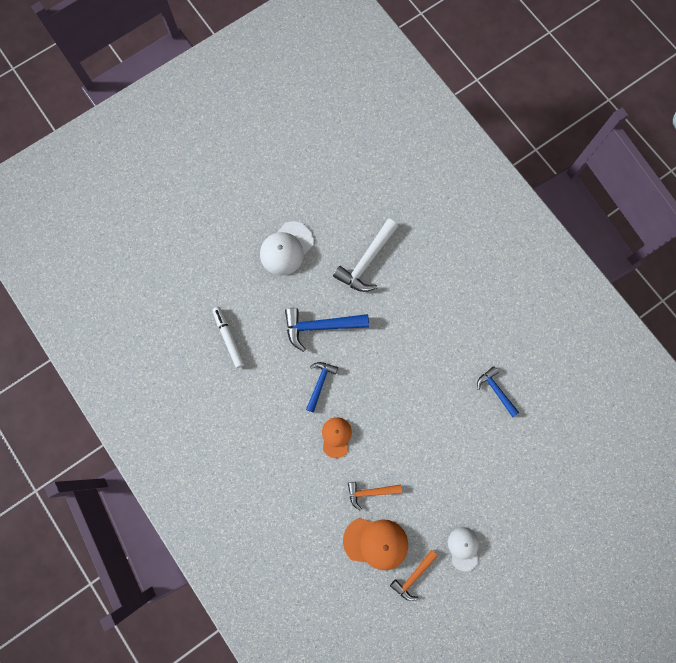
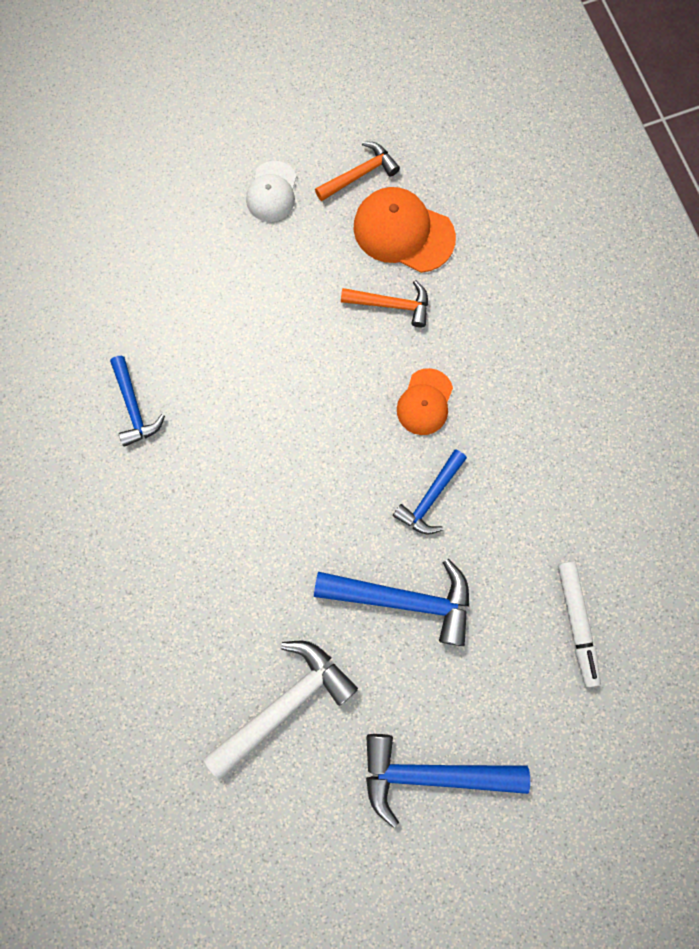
camera: 165 degrees left, 0 degrees up
white cap [260,221,314,275] -> blue hammer [366,734,530,828]

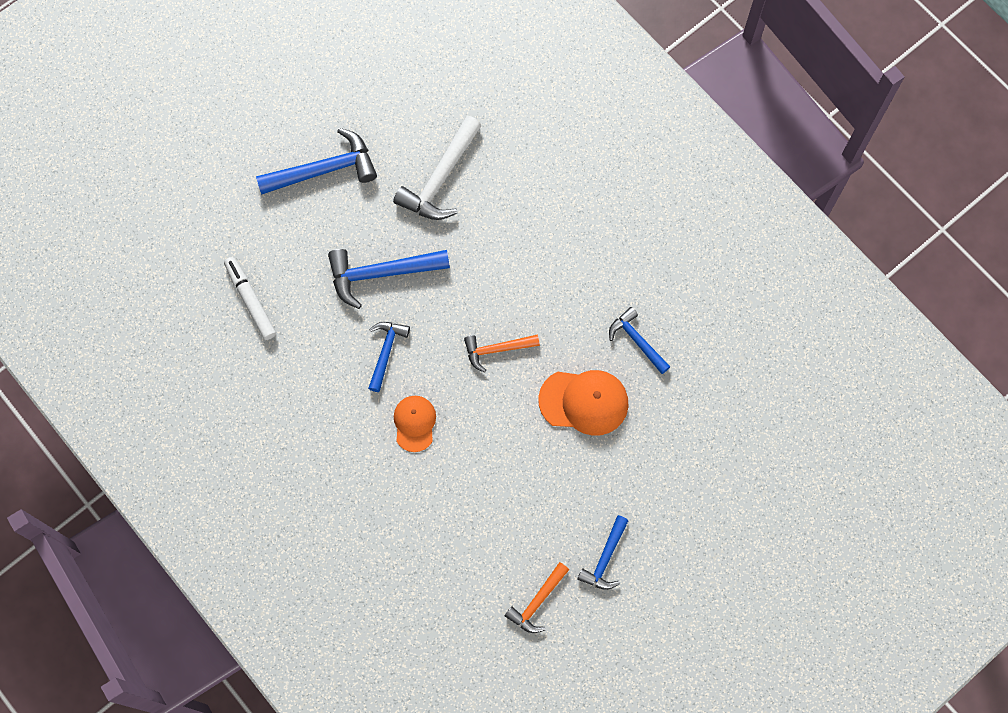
camera: 160 degrees right, 5 degrees down
white cap [246,161,297,222] -> blue hammer [577,515,629,590]
orange hammer [341,280,428,328] -> orange hammer moved to [464,334,540,373]
orange cap [353,187,456,273] -> orange cap moved to [538,370,629,436]

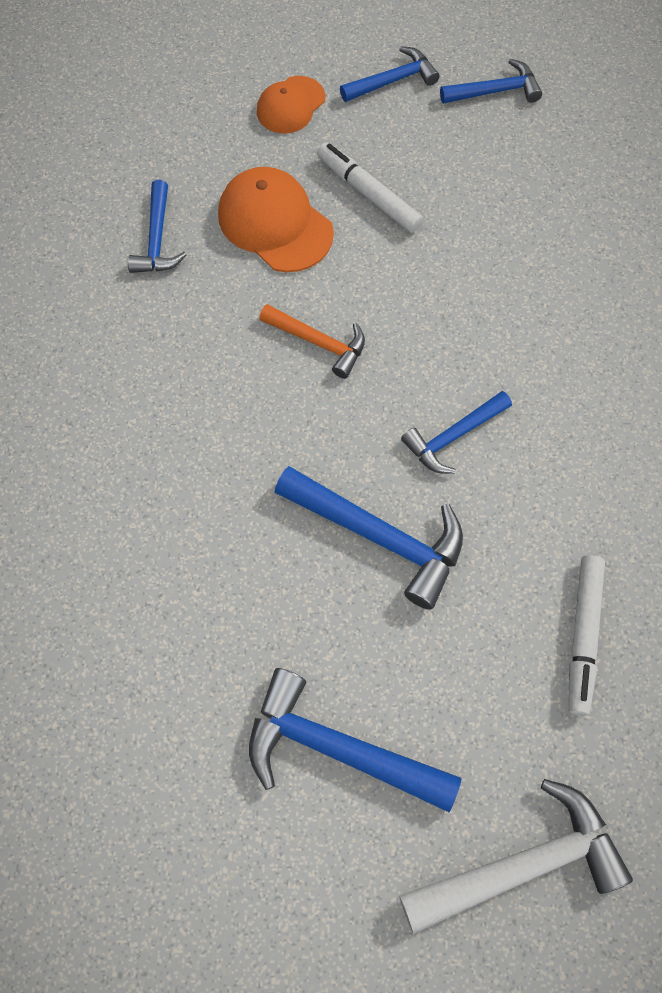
camera: 140 degrees left, 5 degrees down
white hammer [393,116,482,220] -> white hammer moved to [399,779,633,934]
orange cap [394,396,436,452] -> orange cap moved to [257,76,325,134]
orange hammer [505,562,569,633] -> blue hammer [440,59,542,104]
none -> white marker [317,142,423,233]

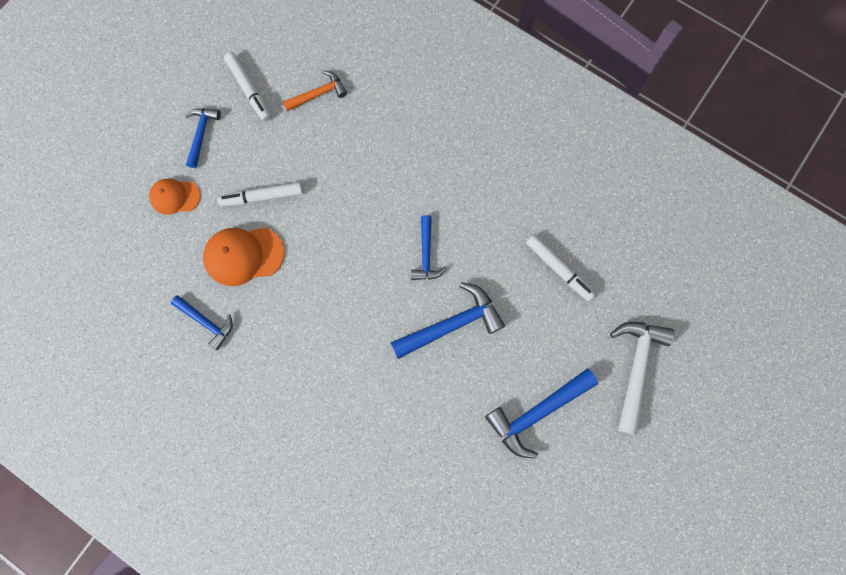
camera: 55 degrees left, 10 degrees up
orange cap [257,76,325,134] -> orange cap turned 105 degrees clockwise [149,179,201,215]
orange hammer [259,304,365,379] -> orange hammer moved to [283,70,347,111]
blue hammer [440,59,542,104] -> white marker [224,52,271,121]

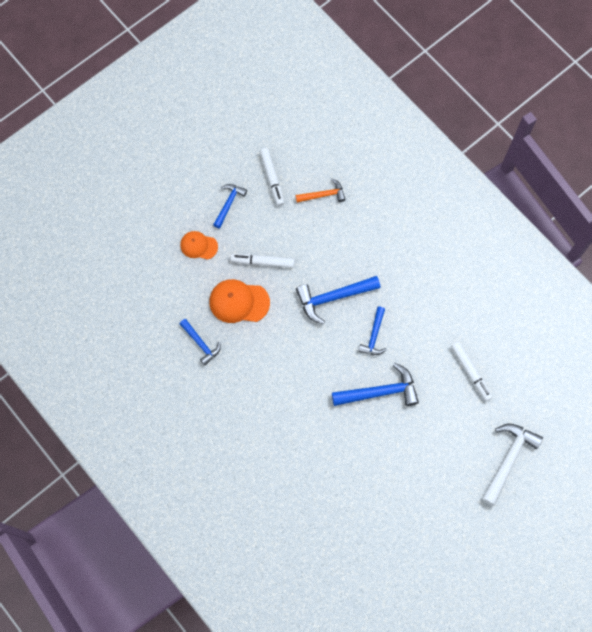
camera: 15 degrees right, 5 degrees down
blue hammer [485,369,598,458] -> blue hammer moved to [296,276,380,324]

